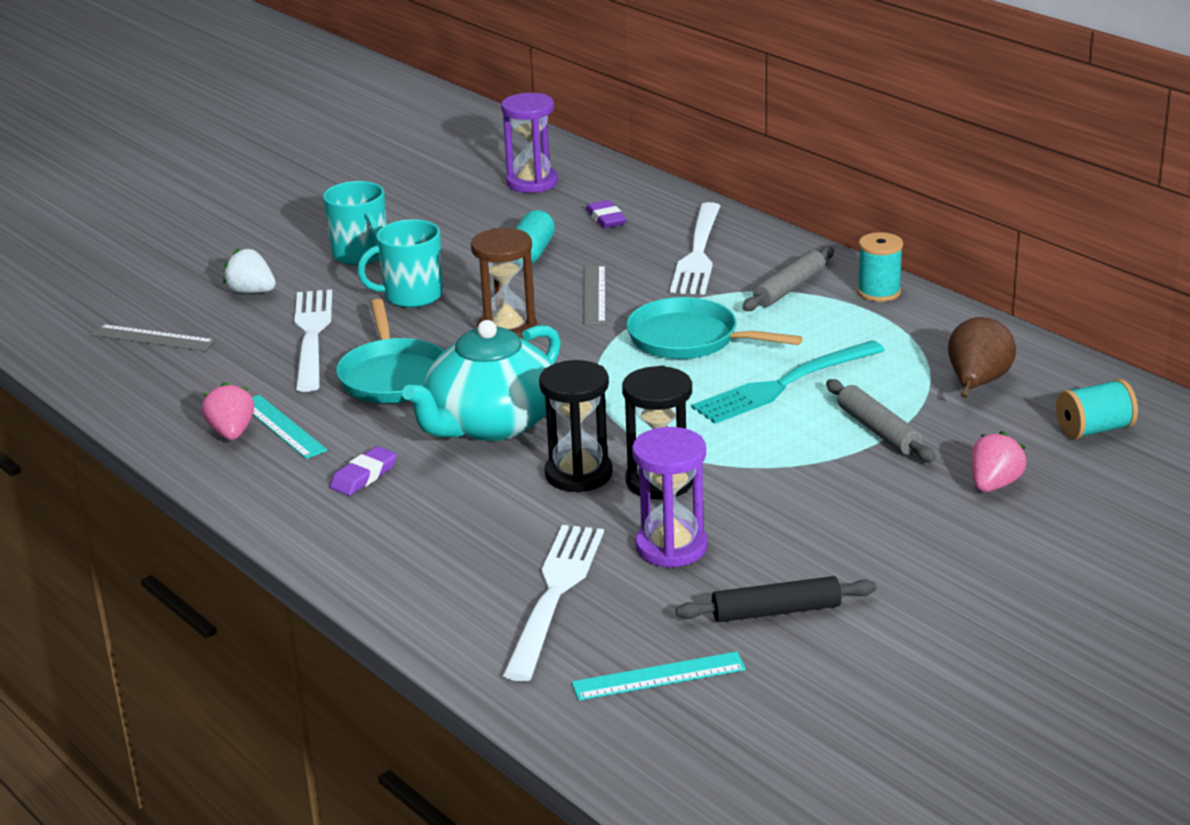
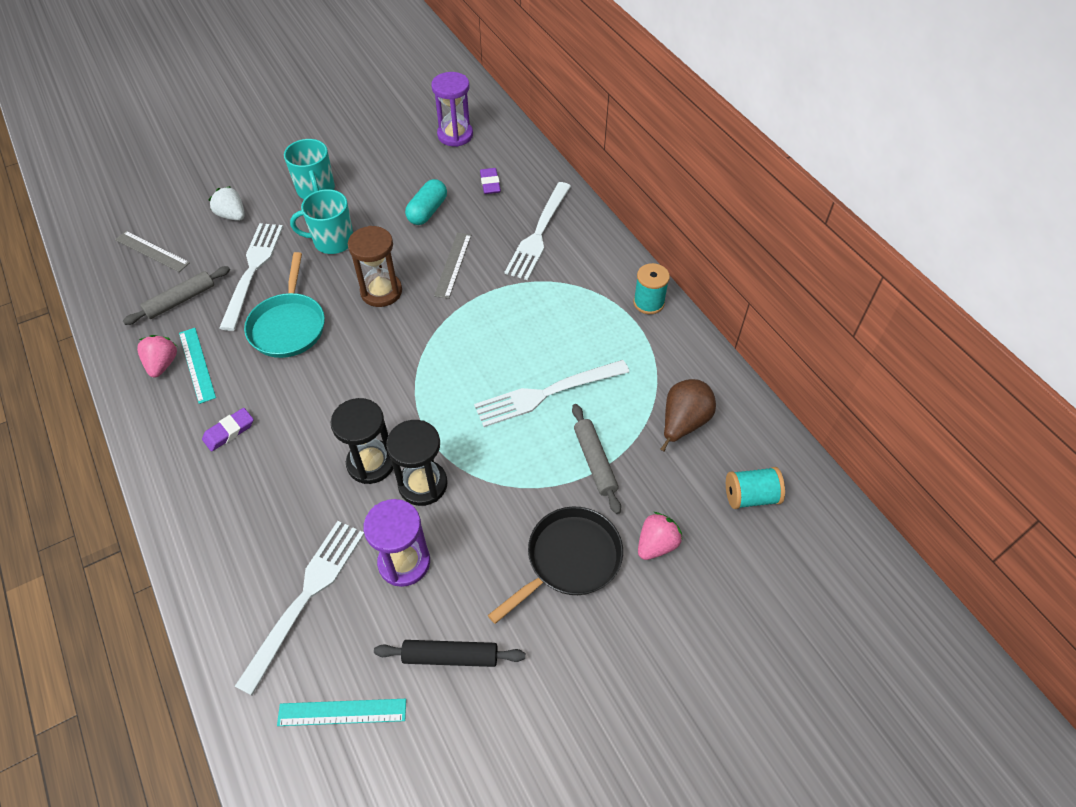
camera: 10 degrees right, 25 degrees up
turquoise teapot [402,320,561,441] -> none
turquoise pan [626,297,803,359] -> none
turquoise fork [692,340,885,424] -> white fork [474,360,629,427]
grey rolling pin [742,247,834,311] -> grey rolling pin moved to [123,266,230,325]
none -> black pan [488,506,623,624]

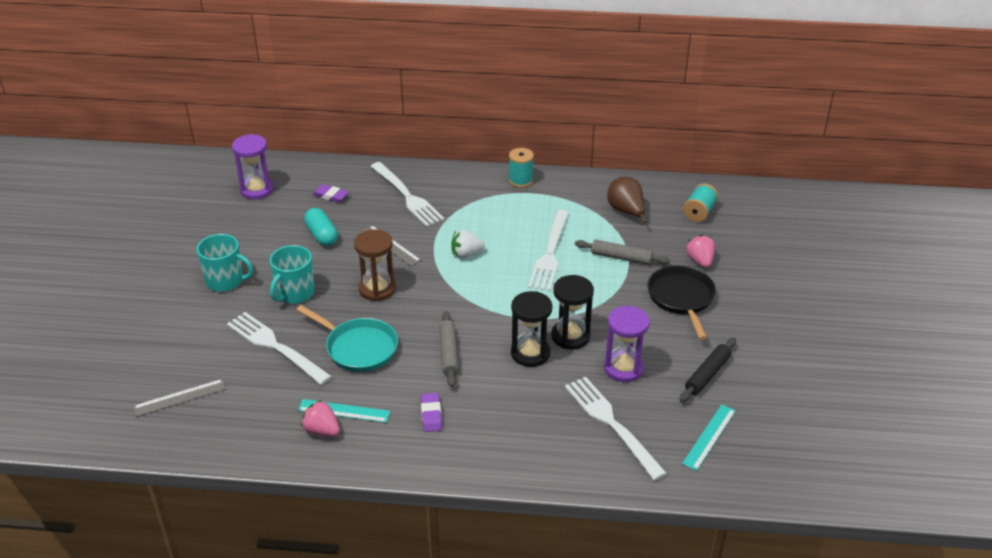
camera: 55 degrees left, 15 degrees down
grey rolling pin [123,266,230,325] -> grey rolling pin moved to [439,311,459,387]
white strawberry [209,186,245,221] -> white strawberry moved to [451,230,485,259]

